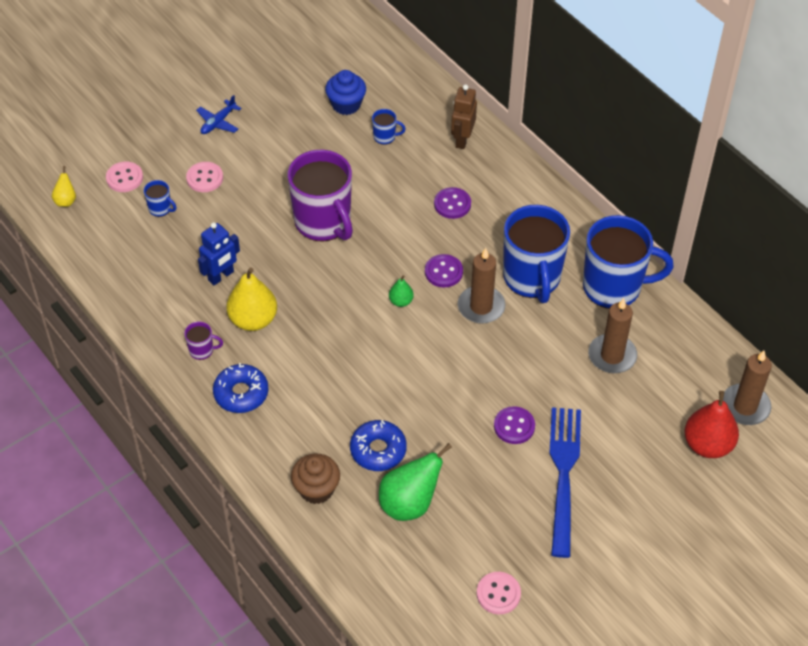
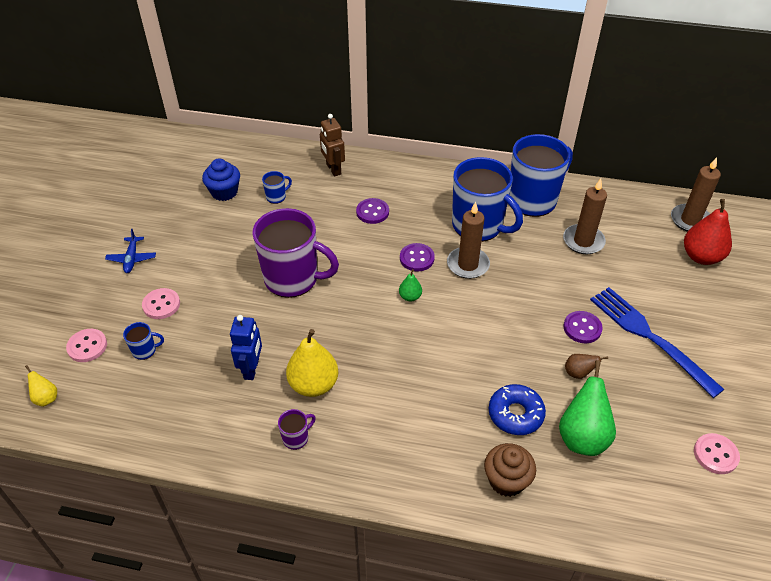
camera: 40 degrees left, 5 degrees down
blue donut [213,363,269,413] -> none
none -> brown pear [565,354,608,379]

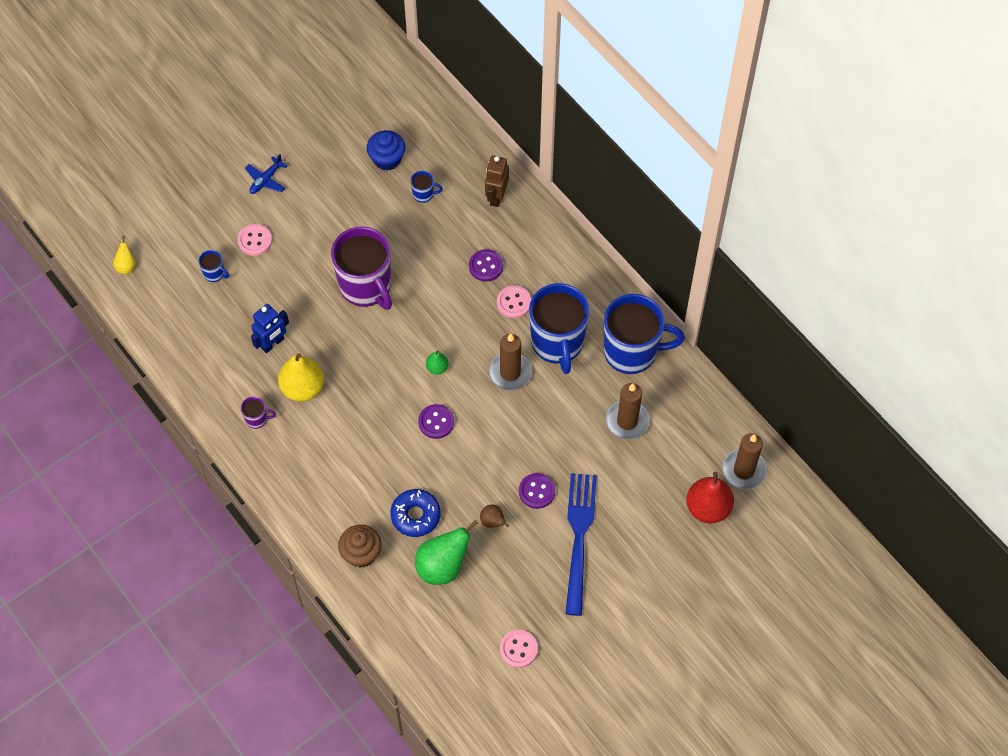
camera: 40 degrees right, 15 degrees up
pink button [66,329,107,362] -> pink button moved to [497,286,531,318]
purple button [400,243,435,271] -> purple button moved to [418,404,454,439]

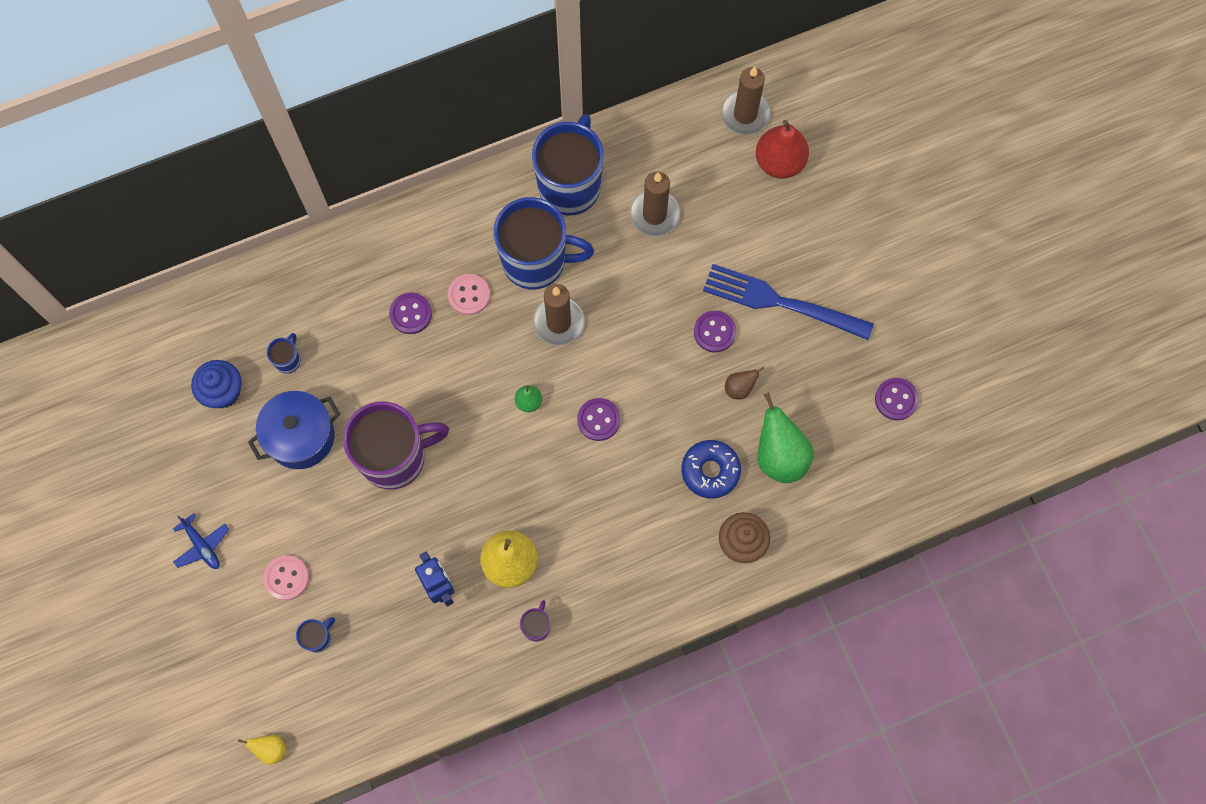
camera: 75 degrees left, 10 degrees up
brown robot [485,156,509,207] -> none
pink button [500,630,538,668] -> purple button [875,378,919,420]
none -> blue pot [248,391,340,469]

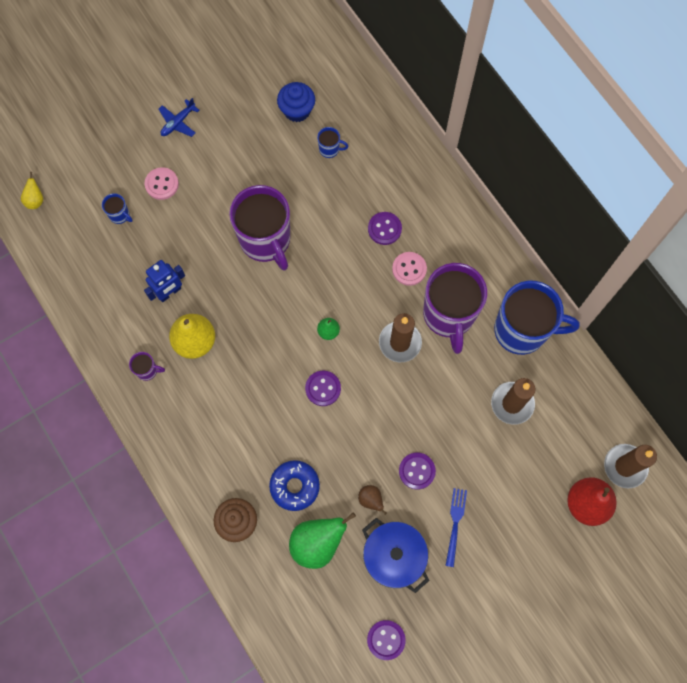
camera: 80 degrees right, 0 degrees up
blue pot [248,391,340,469] -> blue pot moved to [362,518,430,593]
blue mug [493,197,594,289] -> purple mug [423,263,487,354]
blue fork [703,264,874,340] -> blue fork [445,488,467,567], size x0.51

